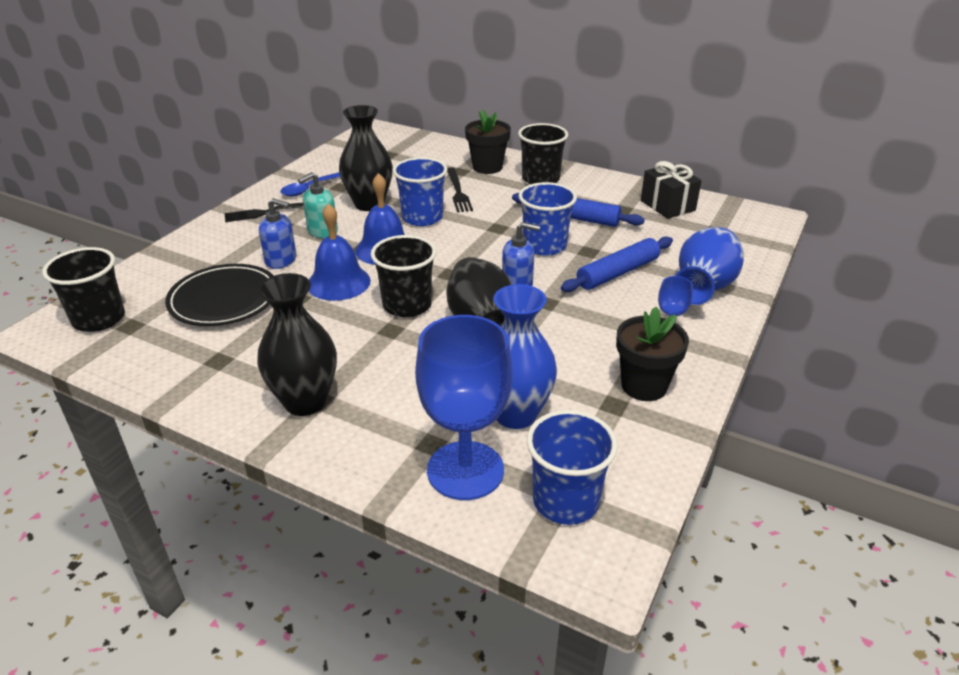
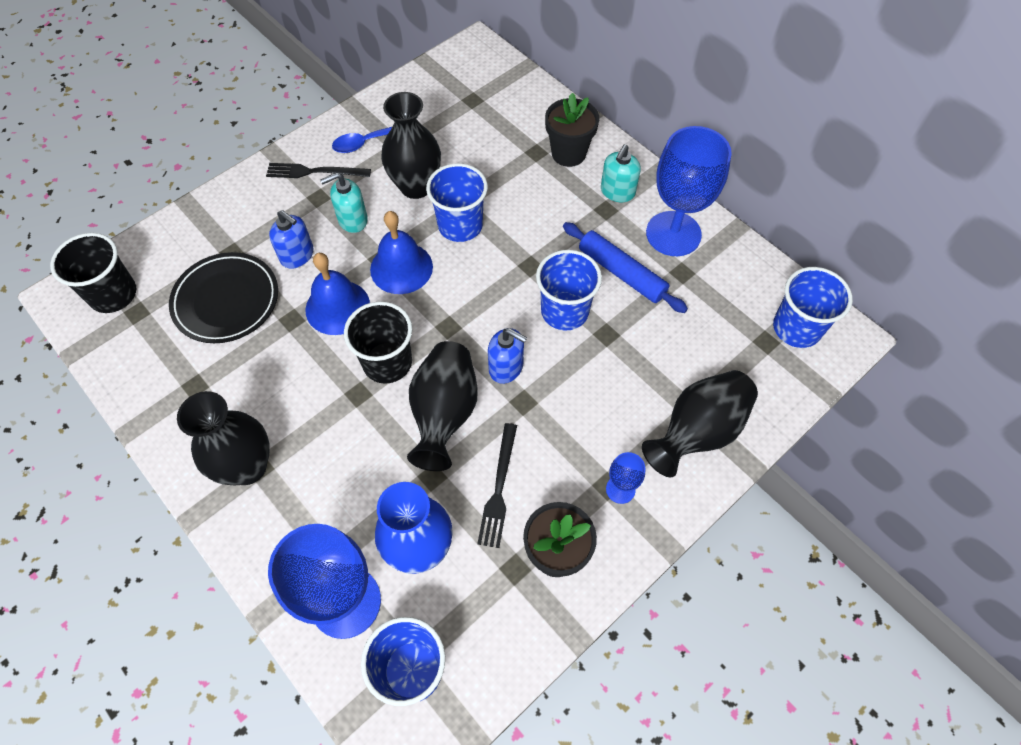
camera: 20 degrees right, 25 degrees up
black fork [447,167,473,212] -> black fork moved to [477,423,517,548]
black cup [518,123,568,184] -> turquoise soap dispenser [601,144,641,202]
blue rolling pin [561,237,673,292] -> none
black gift [641,161,702,219] -> none
blue vase [675,227,744,305] -> black vase [642,370,758,477]
none -> blue goblet [646,126,732,256]
none -> blue cup [773,267,853,348]

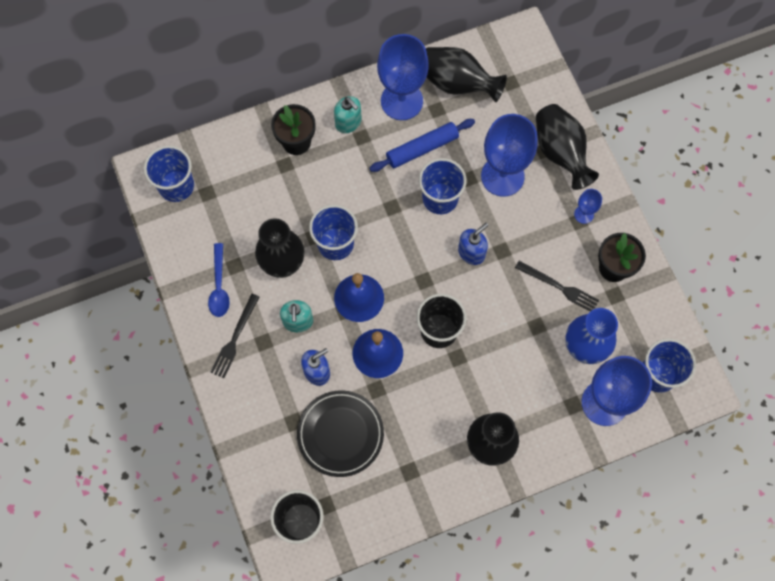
camera: 70 degrees left, 10 degrees up
black vase [407,341,478,471] -> black vase moved to [426,47,507,102]
blue cup [773,267,853,348] -> blue cup moved to [144,145,194,202]
none -> blue goblet [481,114,538,197]

